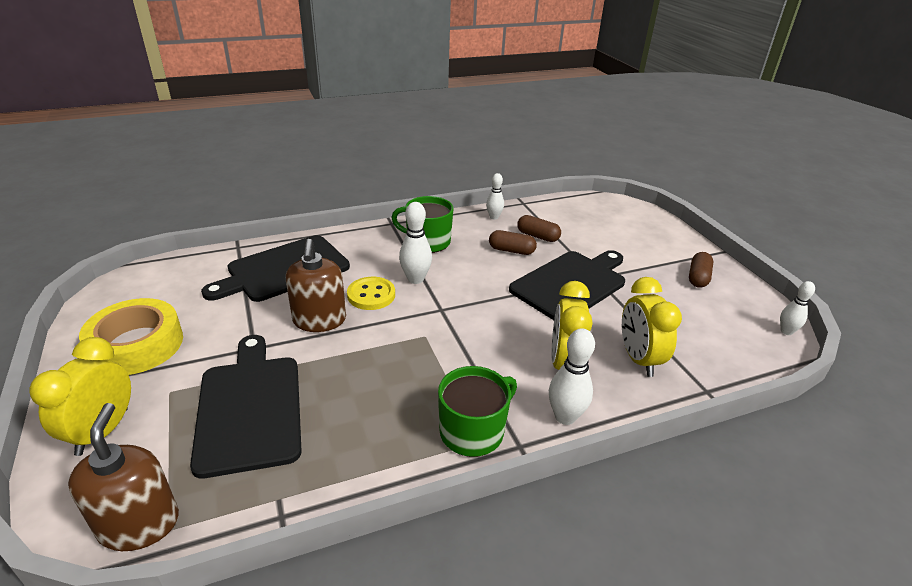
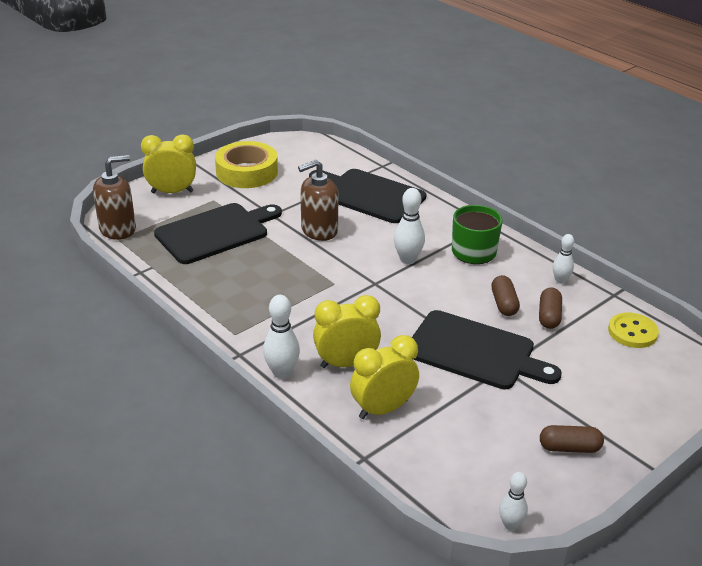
camera: 70 degrees right, 0 degrees up
yellow button [347,277,395,310] -> yellow button moved to [608,313,659,348]
green mug [438,366,517,457] -> none

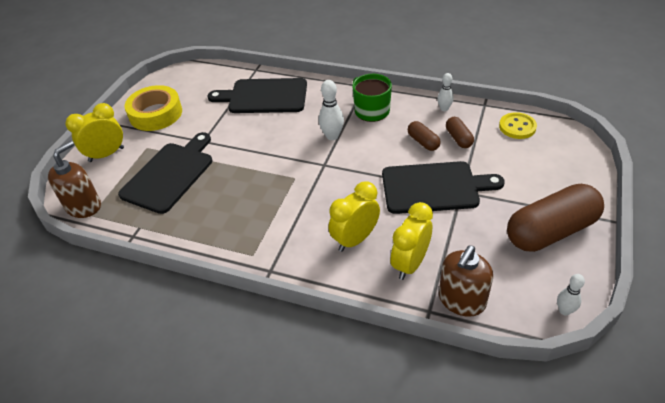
camera: 25 degrees left, 10 degrees up
white bowling pin [263,295,300,379] -> none
brown soap dispenser [298,160,338,241] -> brown soap dispenser moved to [439,246,493,317]
brown capsule [540,425,604,453] -> brown capsule [507,184,604,252], size x2.17

